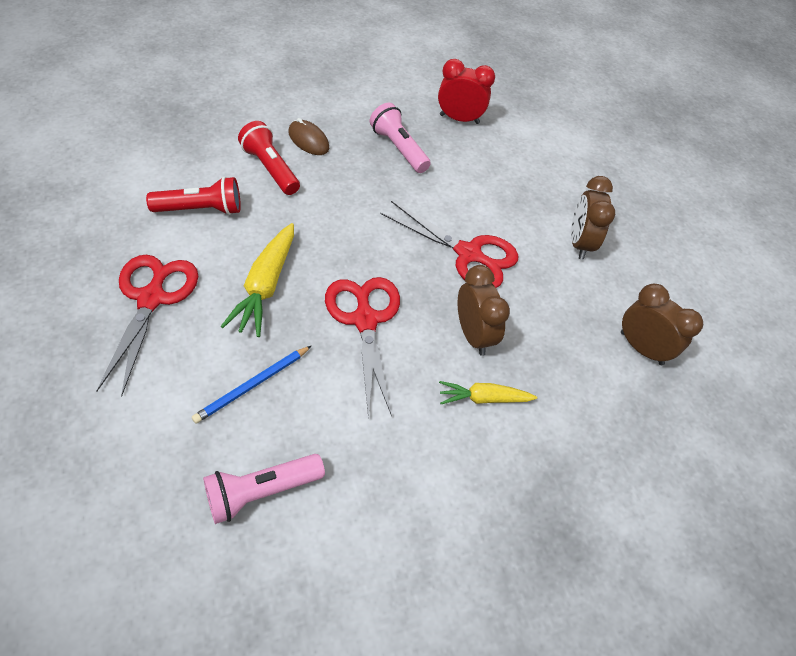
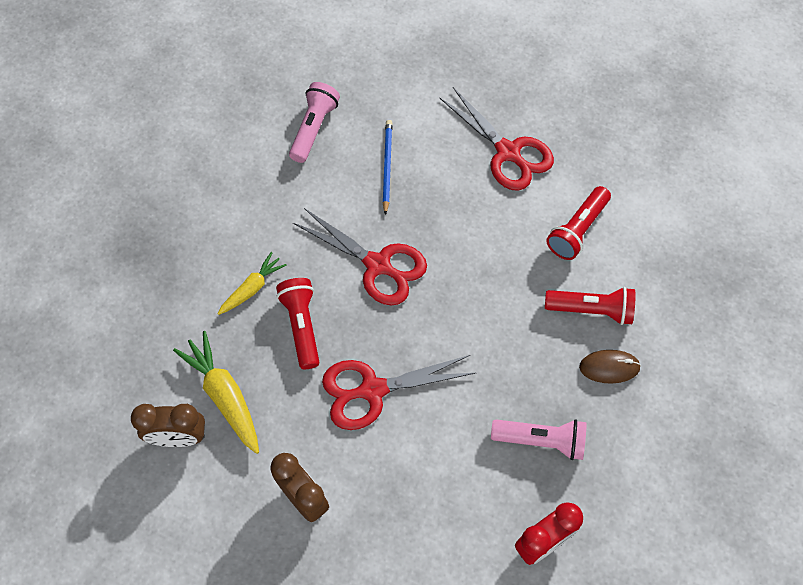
camera: 140 degrees right, 10 degrees up
yellow carrot [220,223,294,337] -> yellow carrot moved to [173,331,259,454]
brown clock [458,265,510,356] -> red flashlight [276,278,319,369]

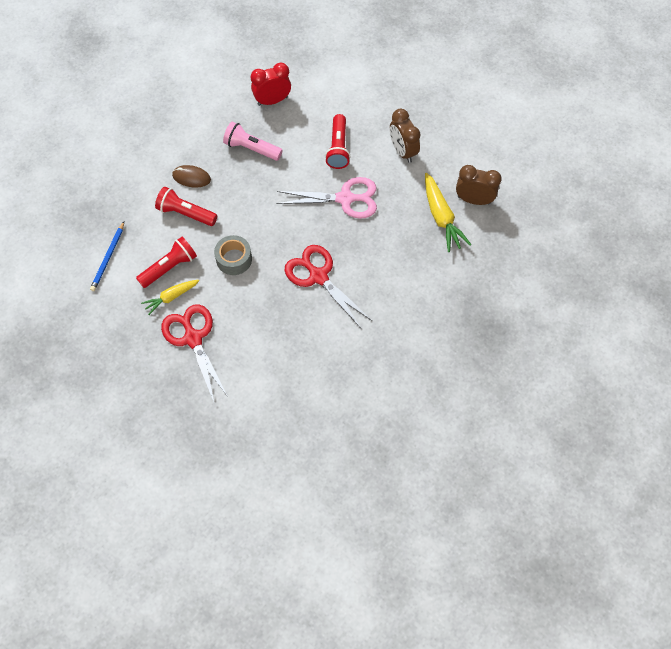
camera: 165 degrees left, 0 degrees up
yellow carrot [217,252,287,315] -> yellow carrot moved to [141,280,199,315]
red flashlight [276,278,319,369] -> red flashlight moved to [325,114,350,169]
pink flashlight [289,82,340,163] -> none
red scissors [322,355,475,430] -> pink scissors [277,177,377,219]
blue pencil [383,120,392,215] -> blue pencil moved to [90,222,124,291]
none -> grey tape [214,235,252,275]

